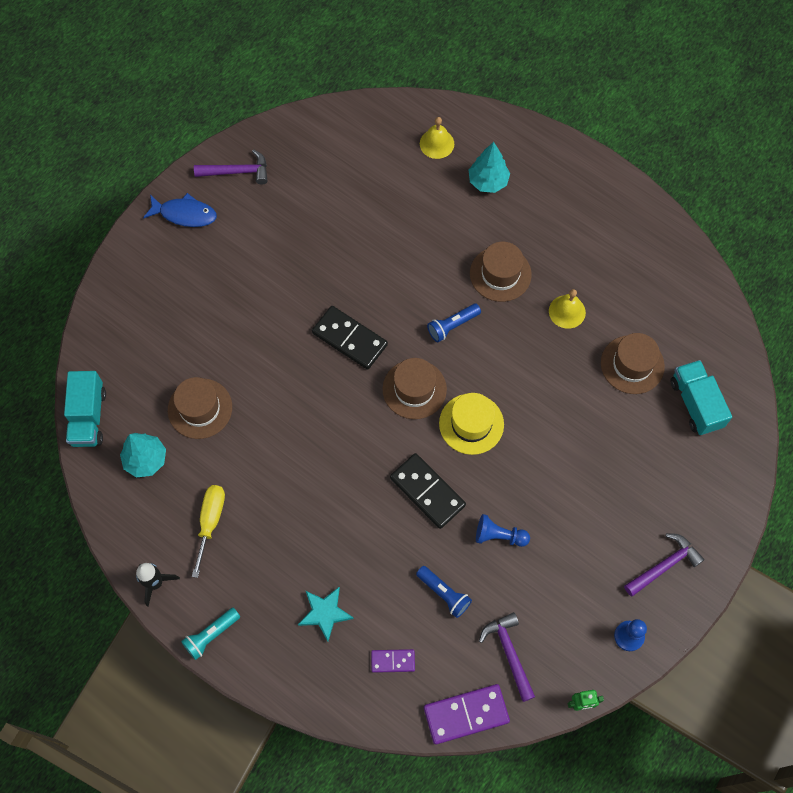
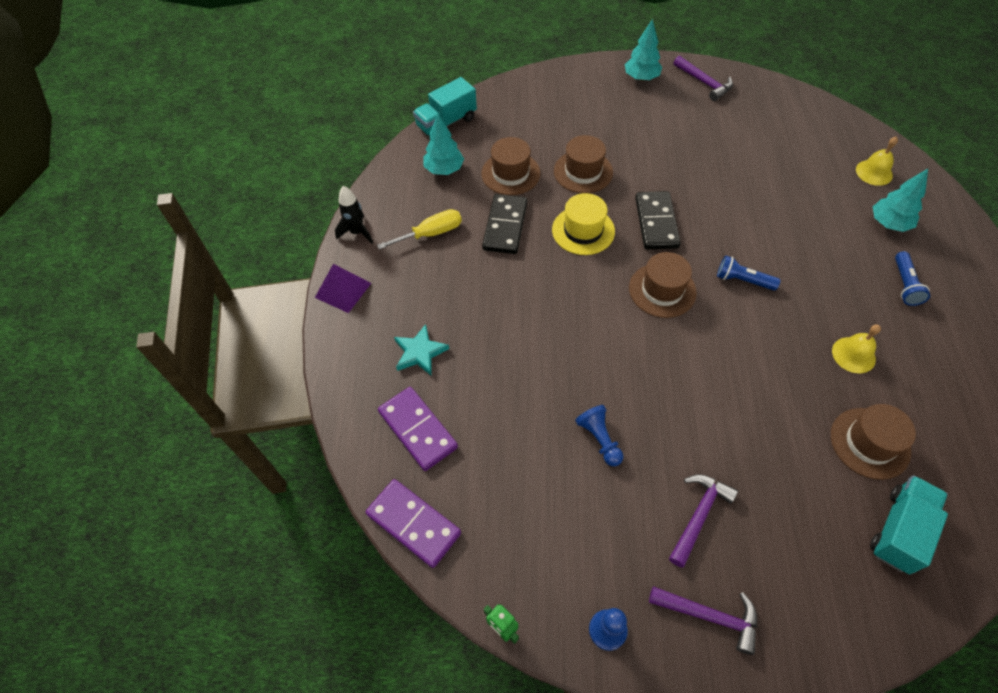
camera: 55 degrees right, 10 degrees down
blue fish [143,193,217,227] -> turquoise tree [625,19,662,81]
turquoise flashlight [181,608,240,660] -> purple pyramid [315,264,371,313]
purple domino [371,649,415,673] -> purple domino [378,387,458,471], size x1.80
black domino [390,453,466,529] -> black domino moved to [482,194,527,254]
blue flashlight [416,566,472,618] -> blue flashlight moved to [895,251,930,306]
yellow hat [439,393,504,455] -> yellow hat moved to [552,193,615,255]
brown hat [470,242,532,302] -> brown hat moved to [554,135,613,193]
purple hammer [479,612,535,702] -> purple hammer moved to [669,474,738,568]

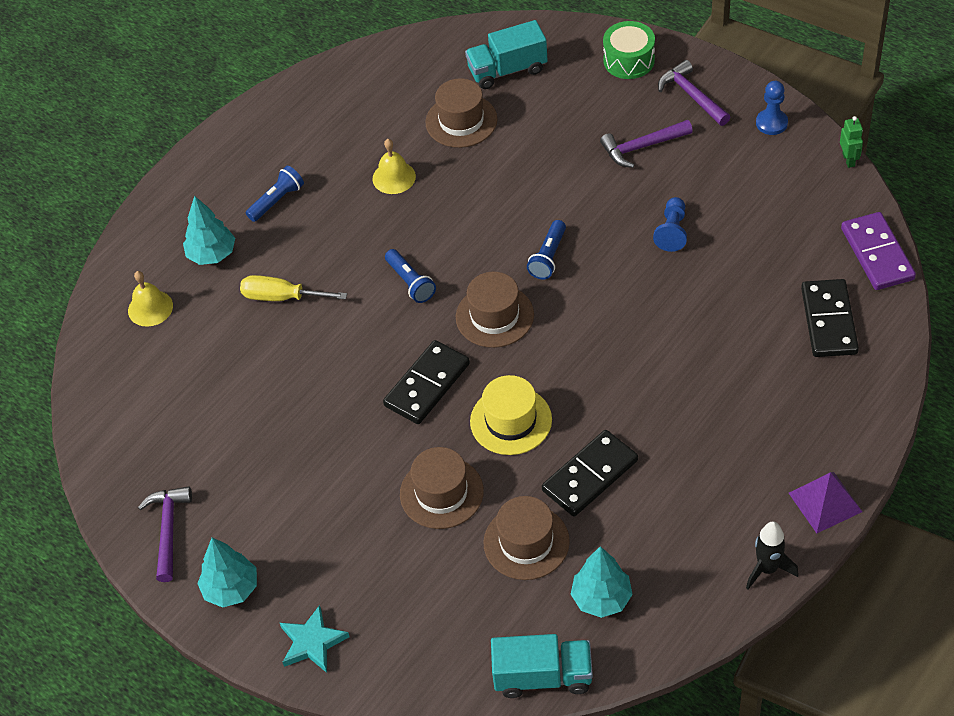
camera: 140 degrees left, 5 degrees down
yellow screwdriver [377,209,462,250] -> yellow screwdriver moved to [240,275,347,301]
purple domino [378,387,458,471] -> black domino [801,279,859,357]
turquoise star [394,324,449,376] -> turquoise star moved to [280,605,349,673]
none -> blue flashlight [527,220,566,279]
none -> green drum [603,21,655,79]

